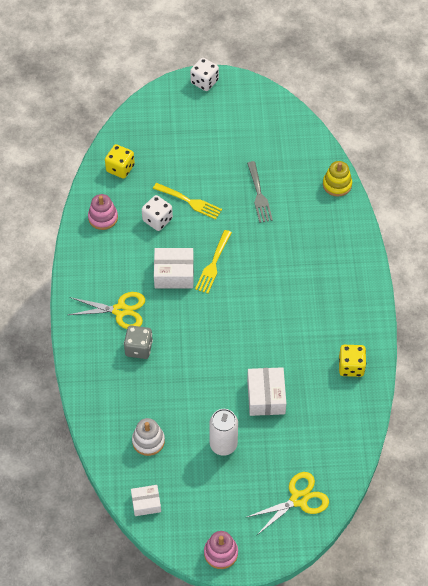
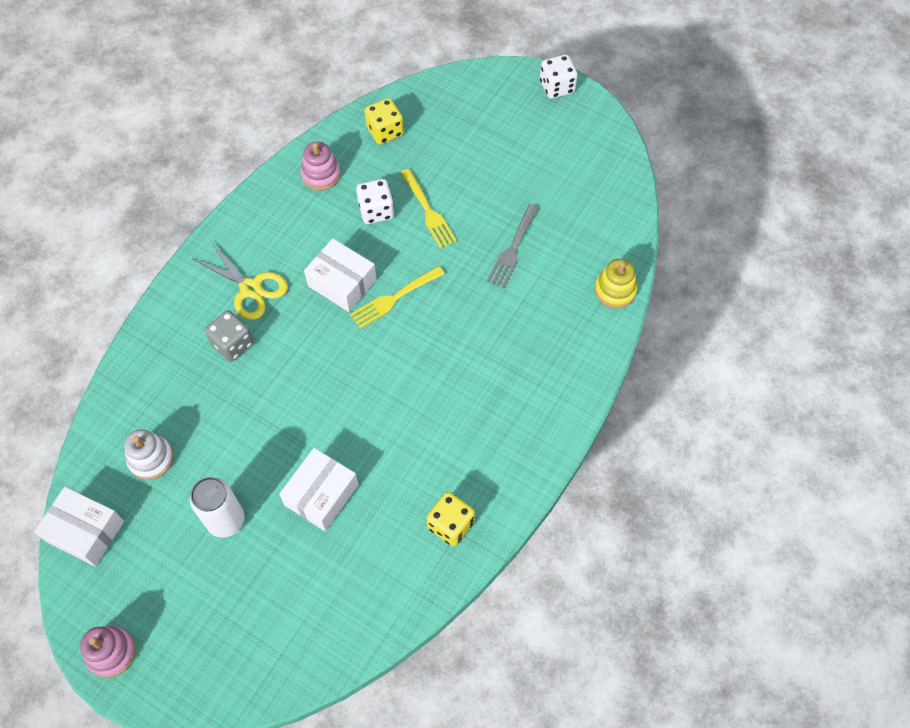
camera: 35 degrees right, 5 degrees up
white box [131,485,161,516] -> white box [34,487,124,566], size x1.58
yellow scissors [245,472,329,535] -> none

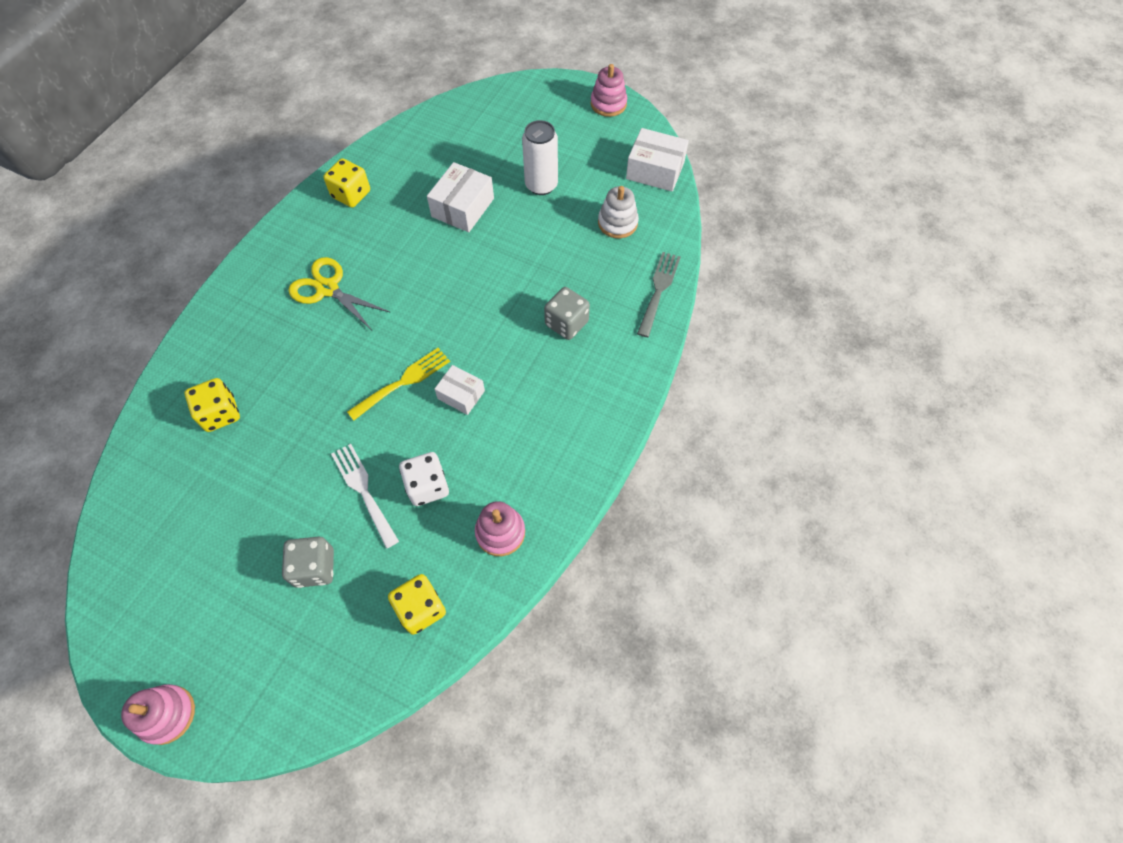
camera: 175 degrees right, 0 degrees up
yellow scissors [193,242,288,320] -> yellow scissors moved to [289,257,391,329]
white box [304,239,377,312] -> white box [435,365,485,415], size x0.63
yellow fork [400,169,457,249] -> white fork [331,444,399,549]
grey fork [487,204,539,288] -> grey fork moved to [637,252,681,337]
white dice [540,55,578,99] -> pink stacking toy [121,684,195,745]
yellow stacking toy [595,259,637,308] -> none
none -> yellow dice [184,378,240,432]
none -> grey dice [282,536,334,588]

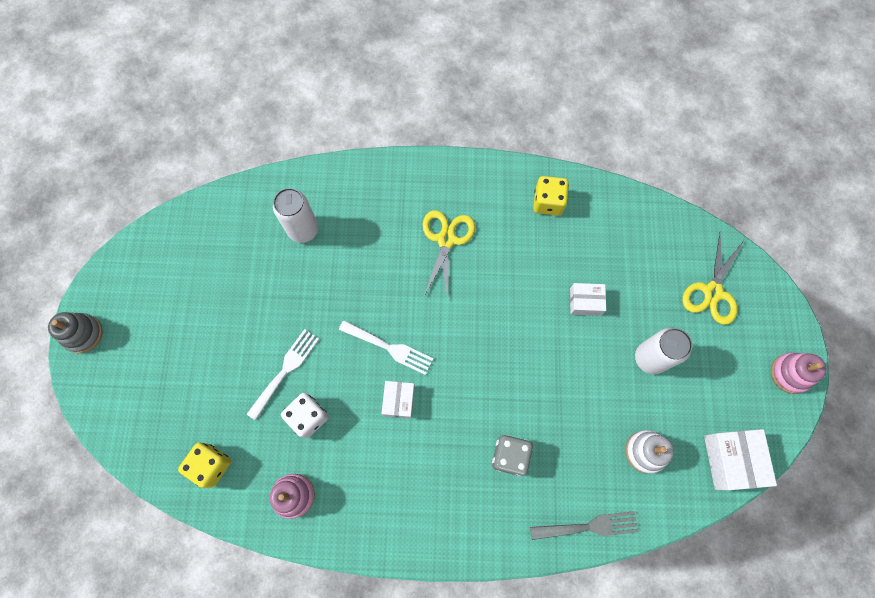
camera: 65 degrees right, 10 degrees up
pink stacking toy [121,684,195,745] -> grey stacking toy [48,312,103,353]
yellow dice [184,378,240,432] -> white can [273,188,318,243]
grey dice [282,536,334,588] -> none
yellow fork [347,348,450,420] -> white fork [339,320,433,375]
white box [427,162,494,232] -> white box [570,283,606,316], size x0.63
none -> yellow scissors [683,234,744,325]

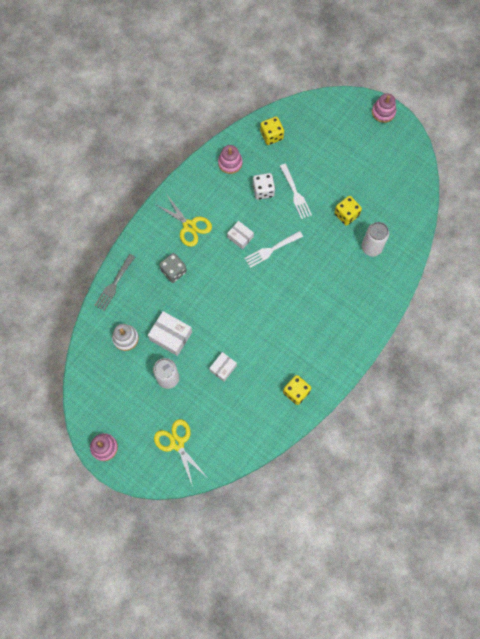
camera: 125 degrees right, 0 degrees up
grey stacking toy [48,312,103,353] -> pink stacking toy [372,93,396,123]
yellow scissors [422,210,475,299] -> yellow scissors moved to [155,195,212,247]
white box [704,429,777,490] -> white box moved to [148,311,192,356]
none -> yellow dice [334,196,362,226]

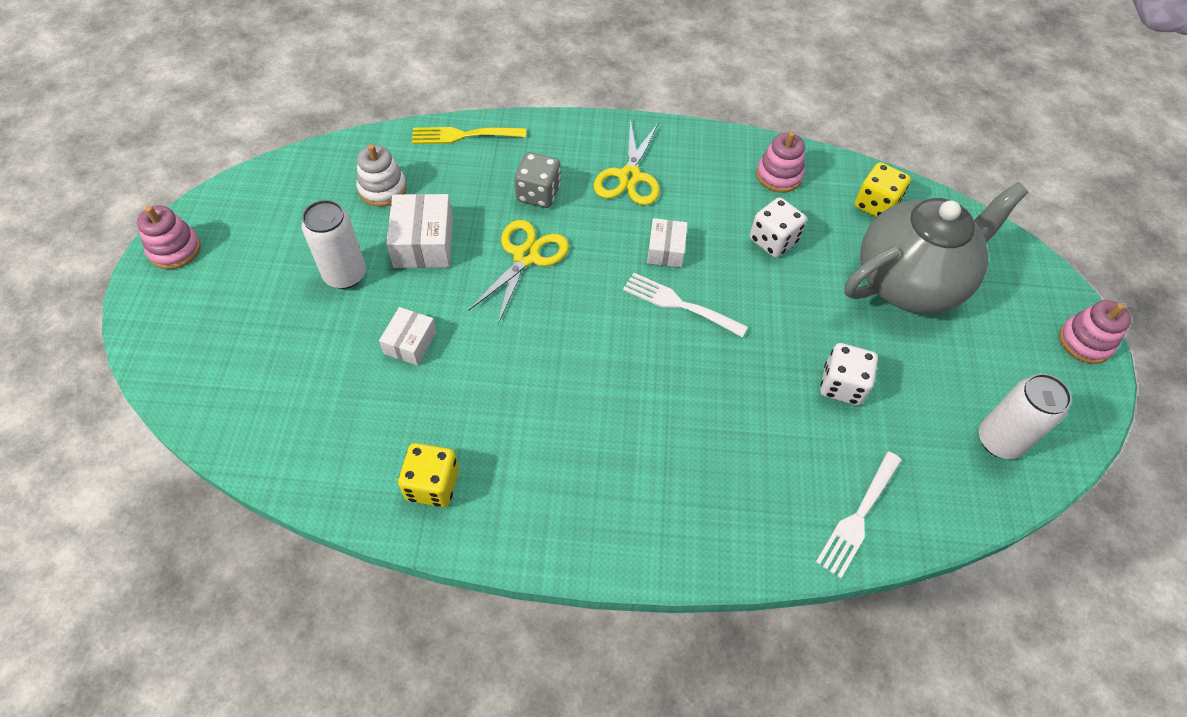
camera: 55 degrees right, 15 degrees down
grey fork [94,254,135,311] -> yellow fork [412,127,526,144]
yellow scissors [154,419,206,487] -> yellow scissors moved to [468,220,569,324]
white box [209,352,237,382] -> white box turned 75 degrees counterclockwise [379,307,437,366]
white fork [280,164,312,219] -> white fork moved to [816,451,902,578]
yellow dice [334,196,362,226] -> white dice [820,343,878,405]
white can [362,222,389,256] -> white can moved to [979,374,1072,459]
none -> grey teapot [845,182,1029,314]

